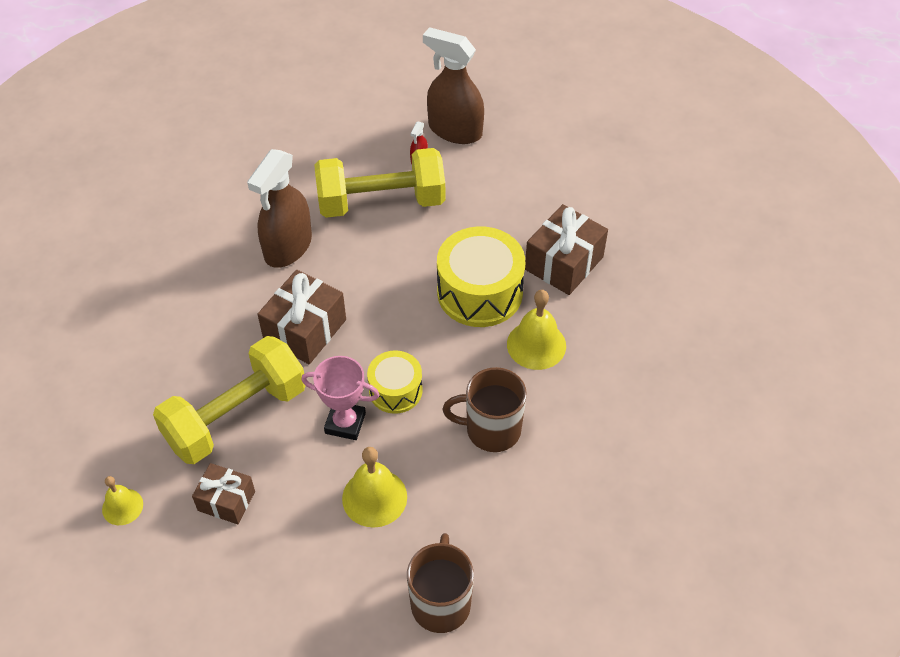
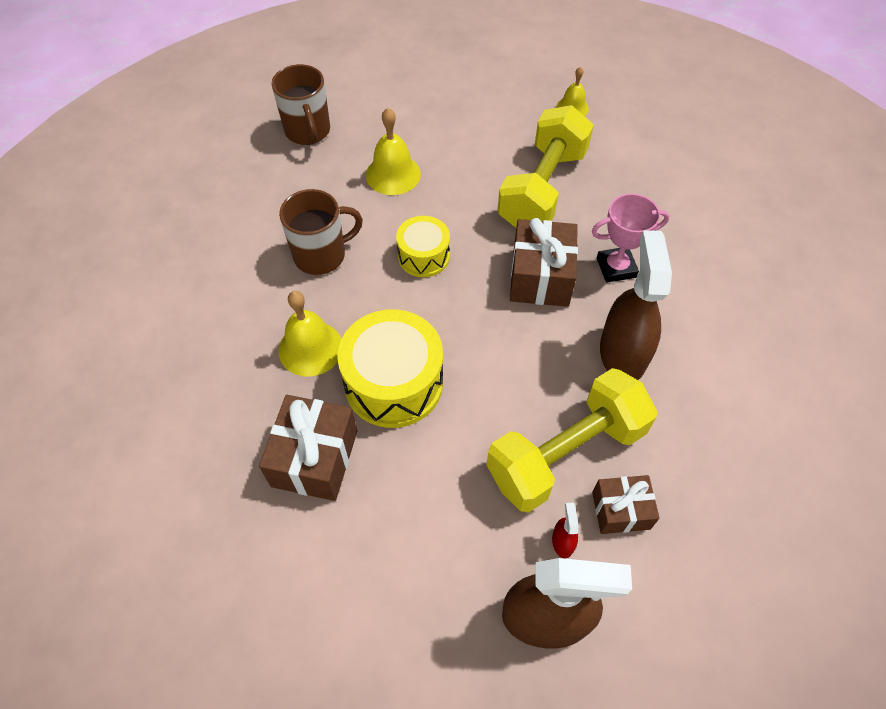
camera: 155 degrees right, 5 degrees up
brown gift [192,463,255,524] -> brown gift moved to [592,475,660,534]
pink trophy [301,356,379,440] -> pink trophy moved to [592,194,669,283]

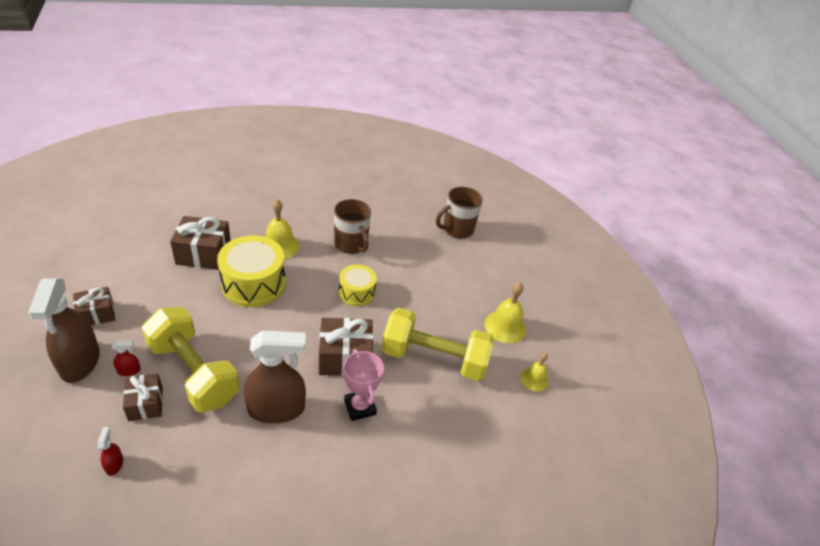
camera: 75 degrees right, 15 degrees down
yellow bell [366,108,421,195] -> yellow bell moved to [484,282,526,343]
none -> brown gift [73,287,115,326]
none -> red spray bottle [97,427,123,476]

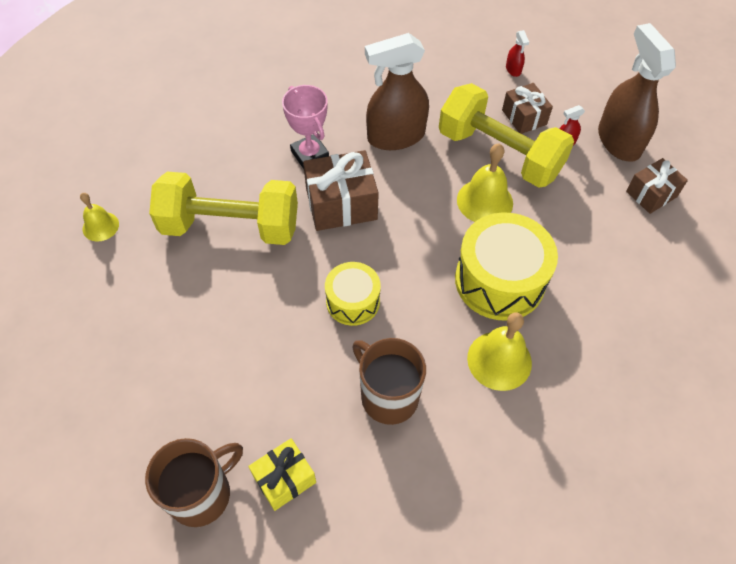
camera: 175 degrees right, 15 degrees up
brown gift [170,216,231,270] -> none
yellow bell [484,282,526,343] -> yellow bell moved to [457,144,513,222]
none -> yellow gift [248,438,316,511]

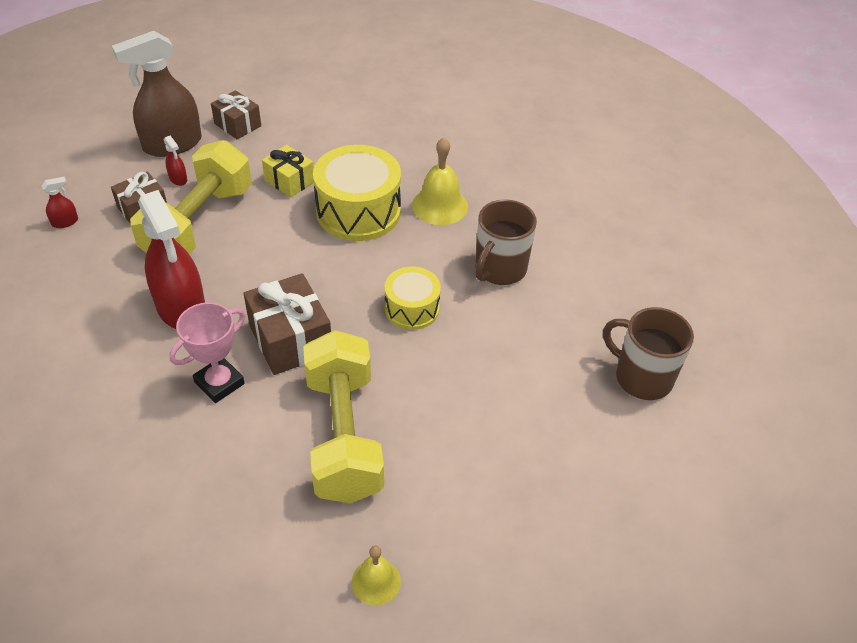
camera: 105 degrees left, 10 degrees down
yellow gift [248,438,316,511] -> yellow gift moved to [262,145,314,198]
brown spray bottle [365,33,429,150] -> red spray bottle [138,190,205,329]
yellow bell [457,144,513,222] -> none

